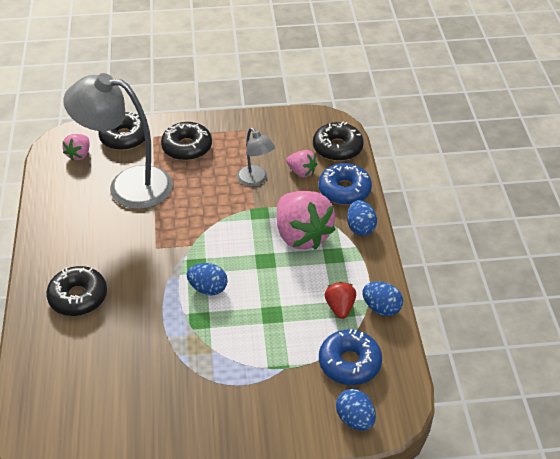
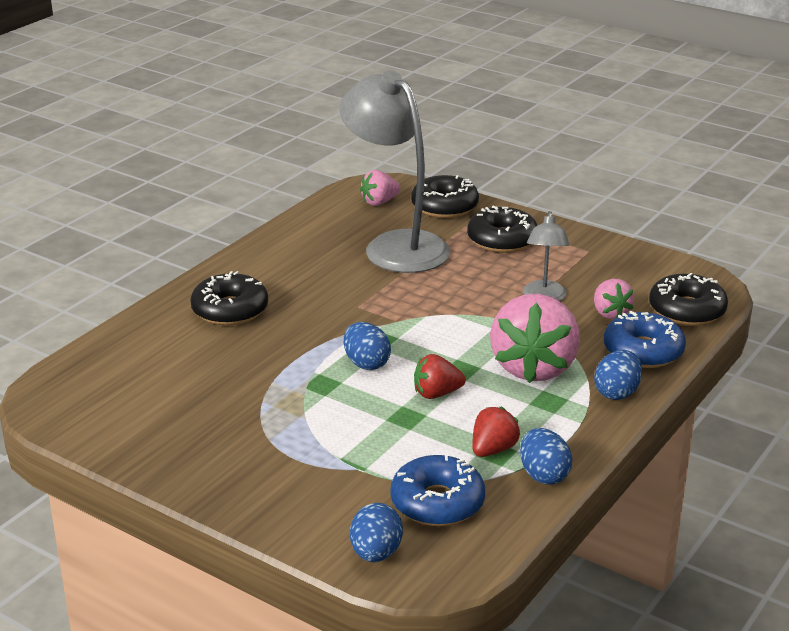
camera: 40 degrees right, 15 degrees down
none -> red strawberry [414,354,466,399]

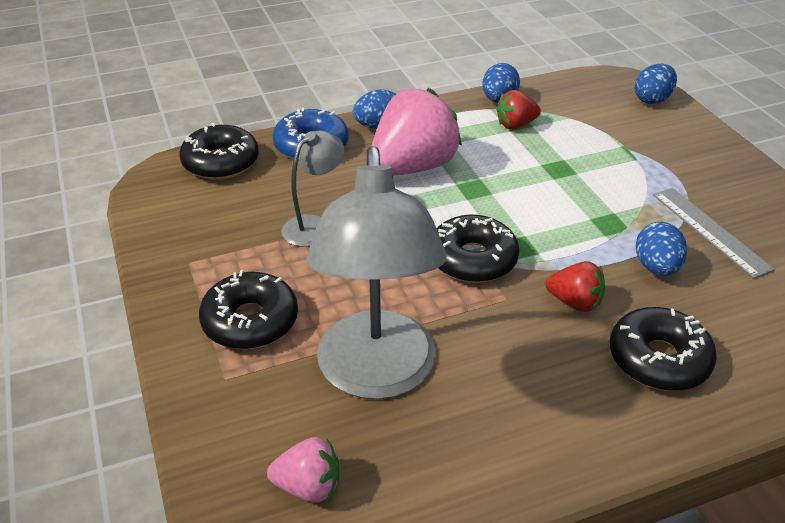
camera: 145 degrees left, 10 degrees up
blue egg [344,322,391,370] -> blue egg moved to [636,222,687,276]
blue donut [390,454,485,526] -> none
black donut [411,175,479,218] -> black donut moved to [437,215,519,283]
red strawberry [414,354,466,399] -> red strawberry moved to [545,261,605,312]
pink strawberry [594,279,634,319] -> none
none -> grey ruler [653,188,775,279]

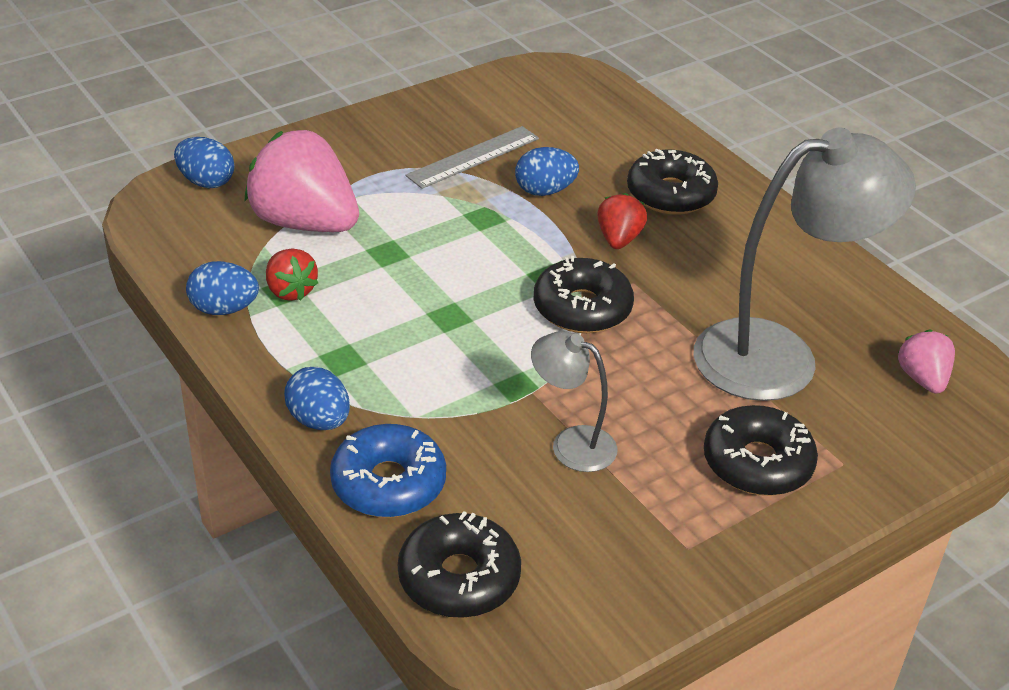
camera: 105 degrees left, 0 degrees up
pink strawberry [372,88,462,175] -> pink strawberry moved to [245,130,359,232]

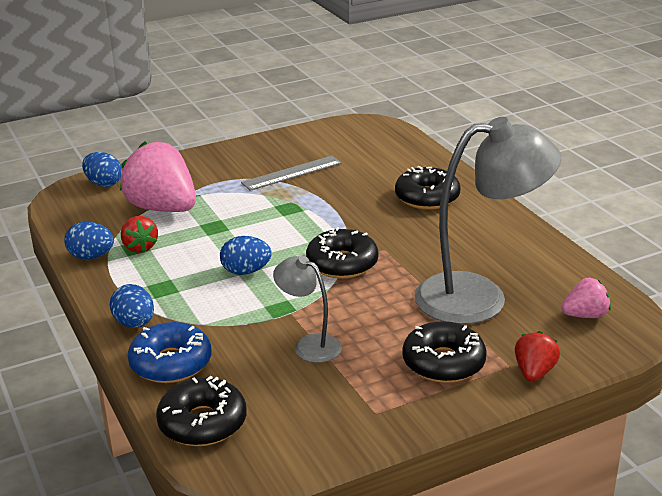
camera: 10 degrees right, 10 degrees down
blue egg [515,147,579,196] -> blue egg moved to [220,236,272,275]
red strawberry [597,193,647,249] -> red strawberry moved to [515,331,560,382]
pink strawberry [898,329,955,394] -> pink strawberry turned 75 degrees clockwise [561,278,611,318]

